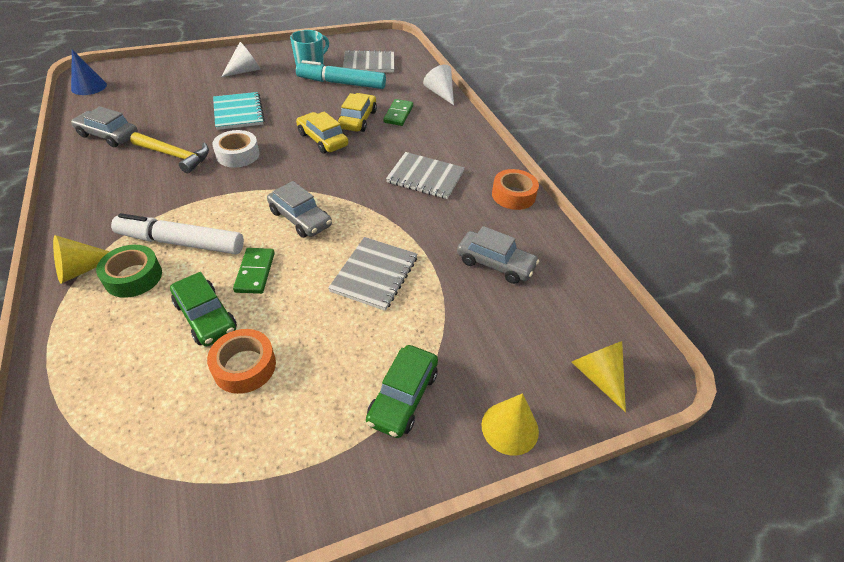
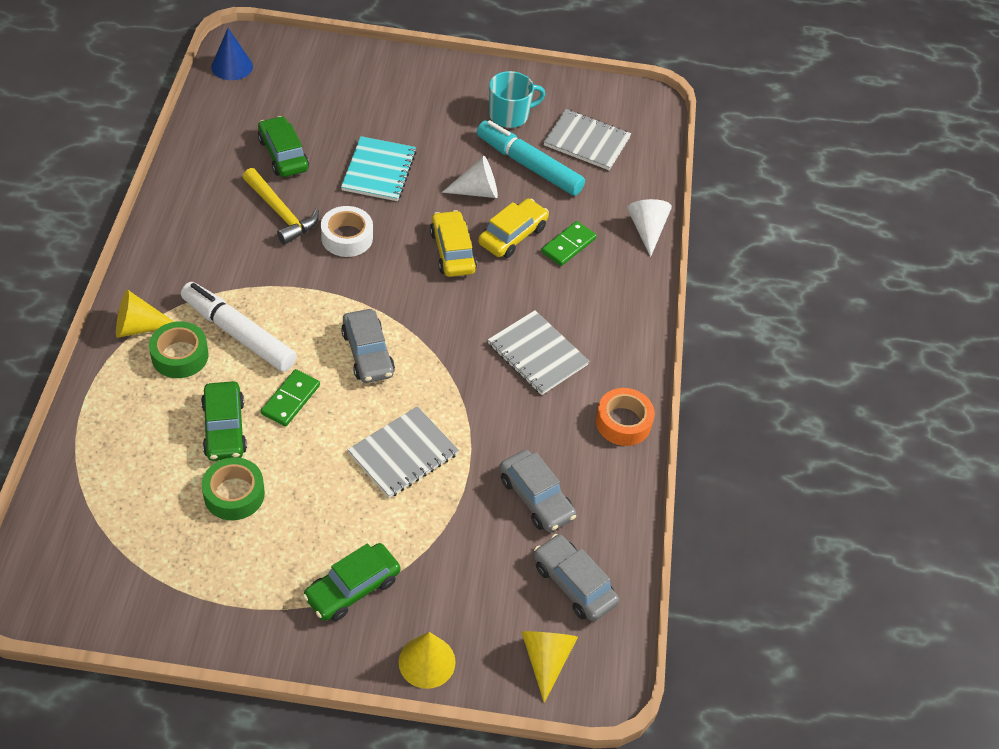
camera: 25 degrees right, 5 degrees up
grey car [71,106,138,147] -> grey car moved to [534,534,619,622]
orange tape [207,329,276,394] -> green tape [202,457,265,520]
white cone [221,42,260,77] -> white cone moved to [442,156,498,198]
none -> green car [258,116,309,177]

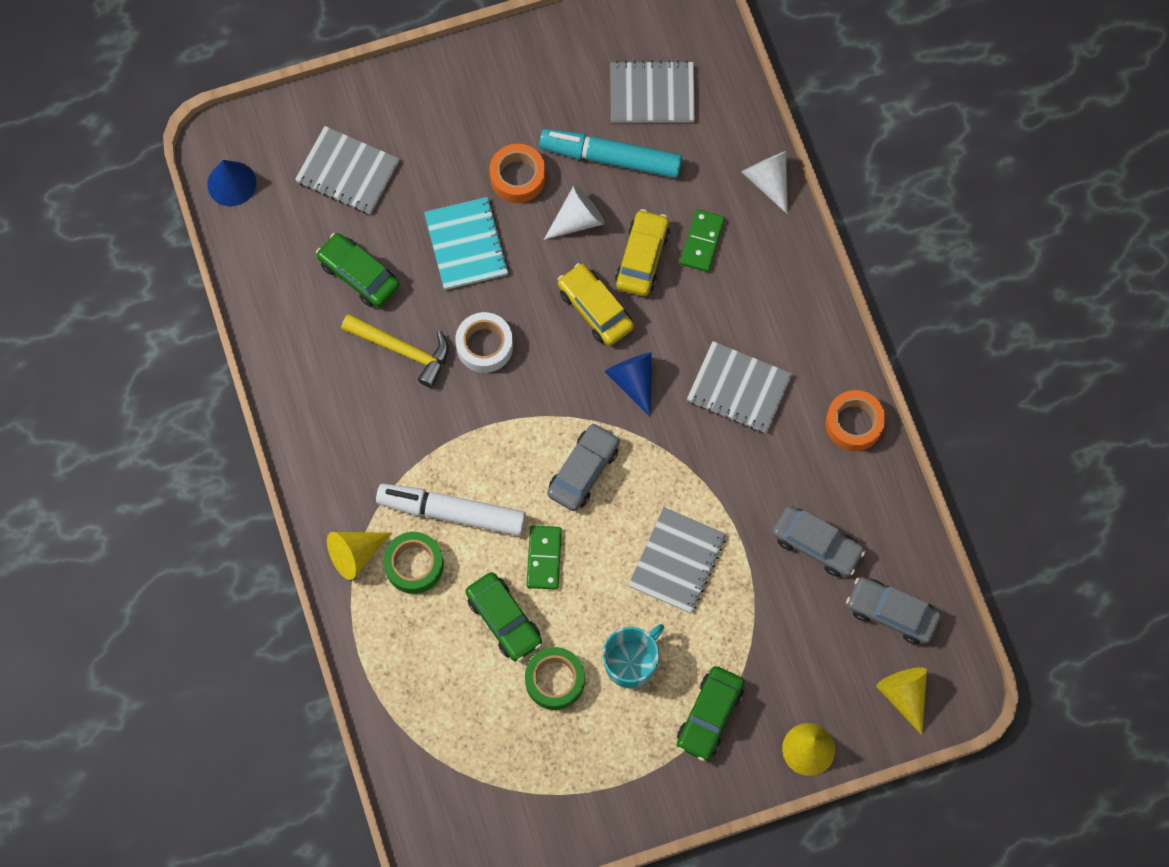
camera: 20 degrees left, 20 degrees up
grey car [341,309,395,383] -> grey car turned 105 degrees counterclockwise [547,423,620,511]
turquoise mug [489,71,546,128] -> turquoise mug moved to [603,624,664,688]
none -> grey notebook [295,126,399,214]
none -> orange tape [490,144,546,203]
none -> blue cone [605,352,652,417]

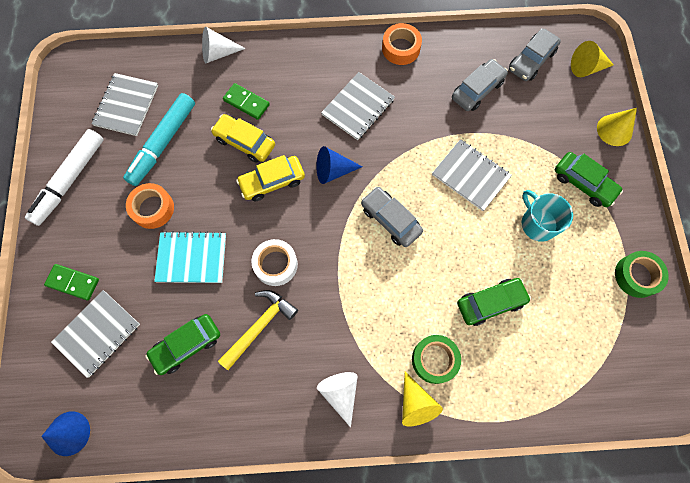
camera: 75 degrees left, 0 degrees up
white marker [376,484,526,536] -> white marker moved to [25,129,104,226]
green tape [525,647,585,710] -> green tape moved to [615,251,669,298]
green domino [526,526,562,590] -> green domino moved to [44,264,99,301]
white cone [544,185,605,240] -> white cone moved to [317,372,358,428]

